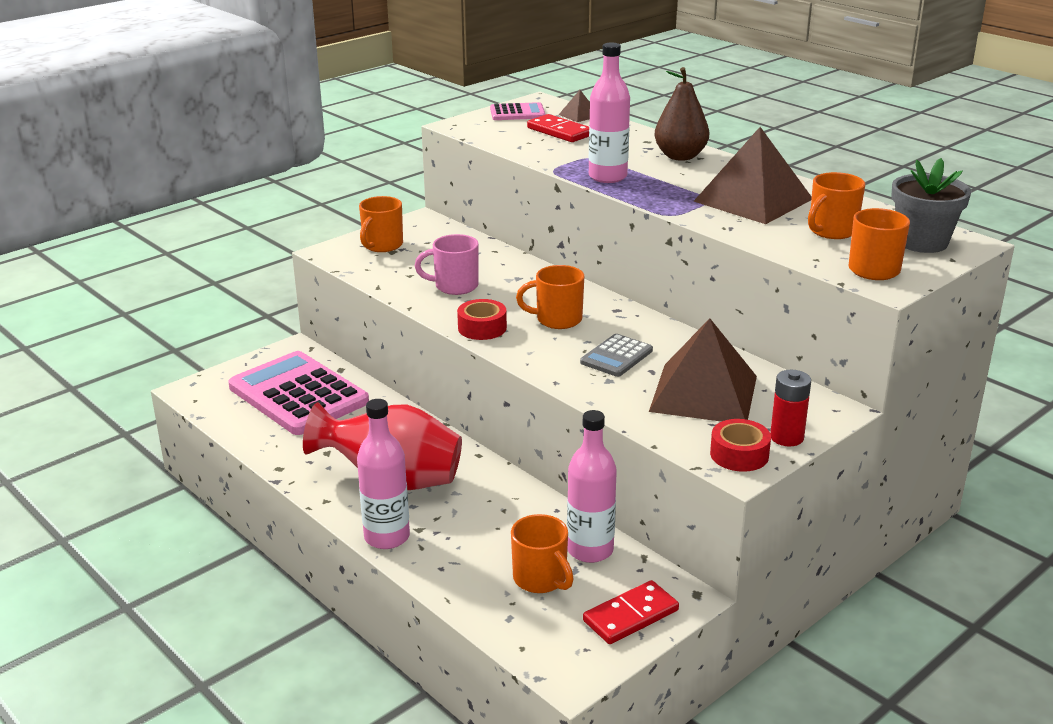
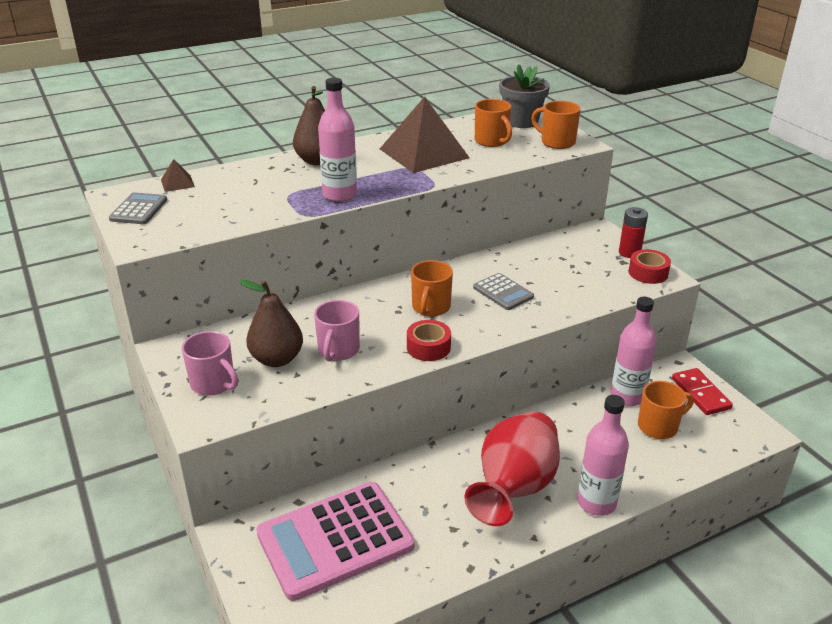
camera: 75 degrees left, 5 degrees up
orange mug [359,196,403,252] -> pink mug [182,331,238,396]
pink calculator [490,102,546,120] -> grey calculator [109,192,167,224]
red domino [527,114,589,142] -> none
brown pyramid [649,318,757,422] -> none
none -> brown pear [240,280,303,367]

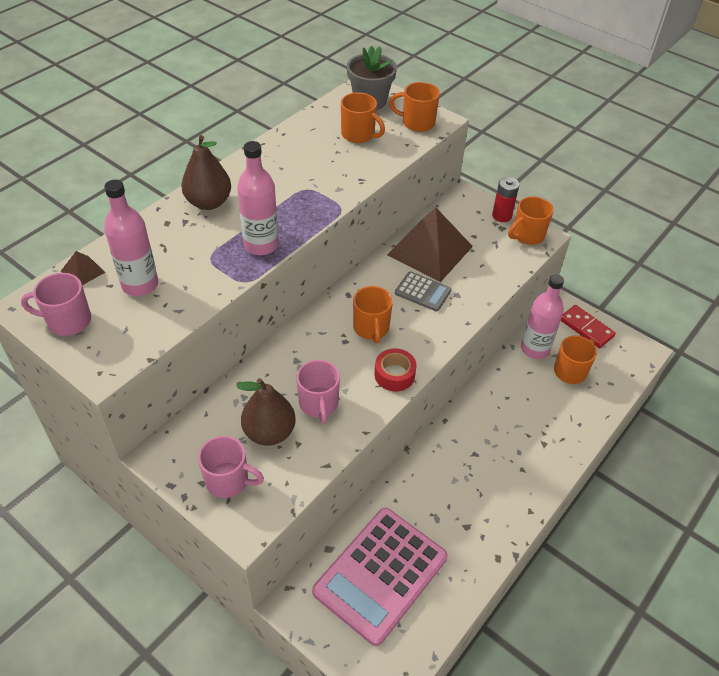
camera: 25 degrees left, 15 degrees up
grey calculator [109,192,167,224] -> pink mug [21,273,91,336]
brown pyramid [380,96,470,173] -> brown pyramid moved to [387,207,473,282]
red vase [464,411,560,526] -> none
pink bottle [577,395,629,516] -> pink bottle moved to [104,180,158,296]
red tape [629,249,671,284] -> orange mug [508,196,553,245]

